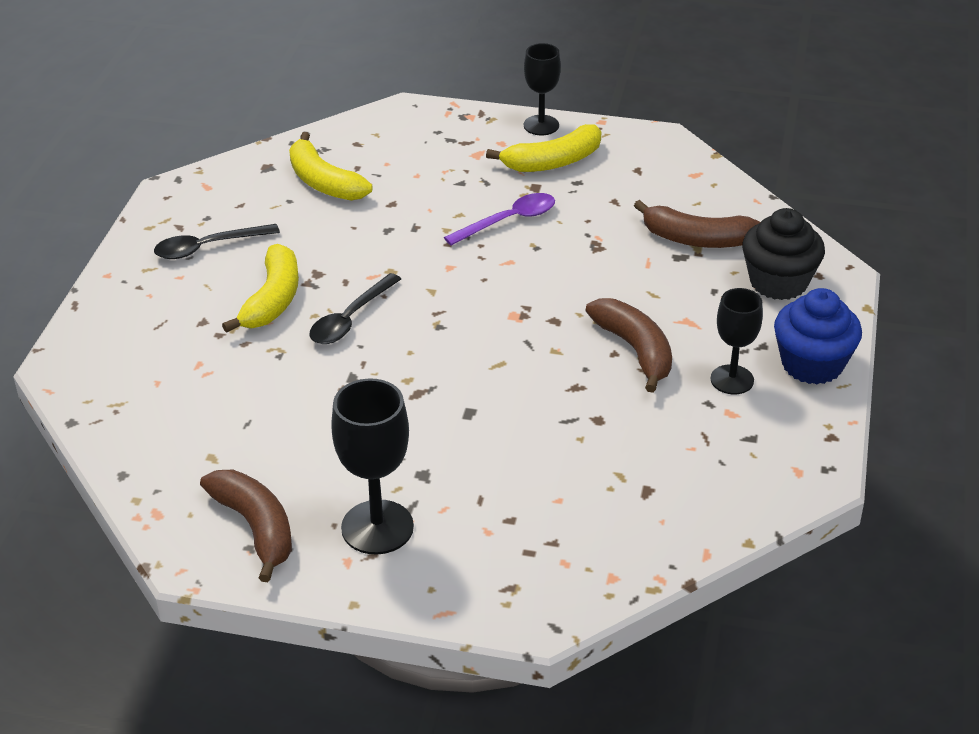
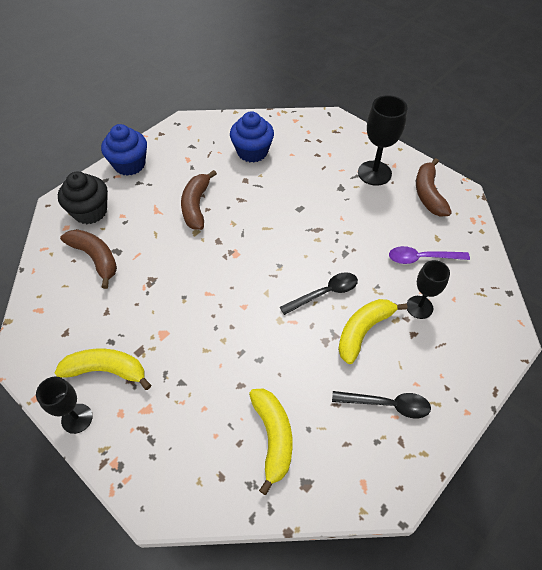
camera: 150 degrees left, 15 degrees up
purple spoon [444,193,555,245] -> purple spoon moved to [389,246,470,264]
black goblet [711,288,763,395] -> black goblet moved to [407,260,450,319]
none -> blue cupcake [230,111,274,163]

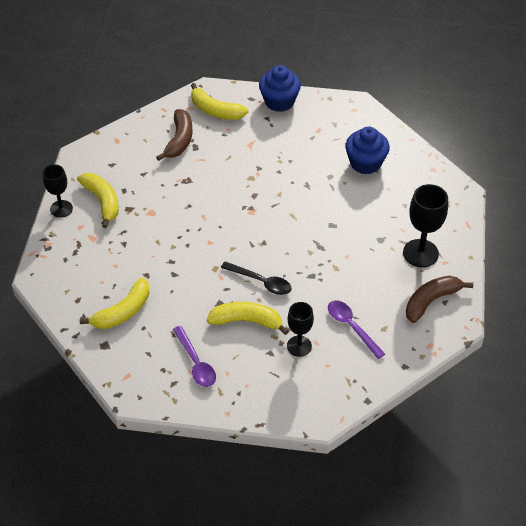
camera: 55 degrees right, 5 degrees down
black cupcake [58,172,108,224] -> yellow banana [191,83,248,120]
brown banana [181,170,217,230] -> none
black spoon [332,391,431,419] -> purple spoon [173,326,216,387]

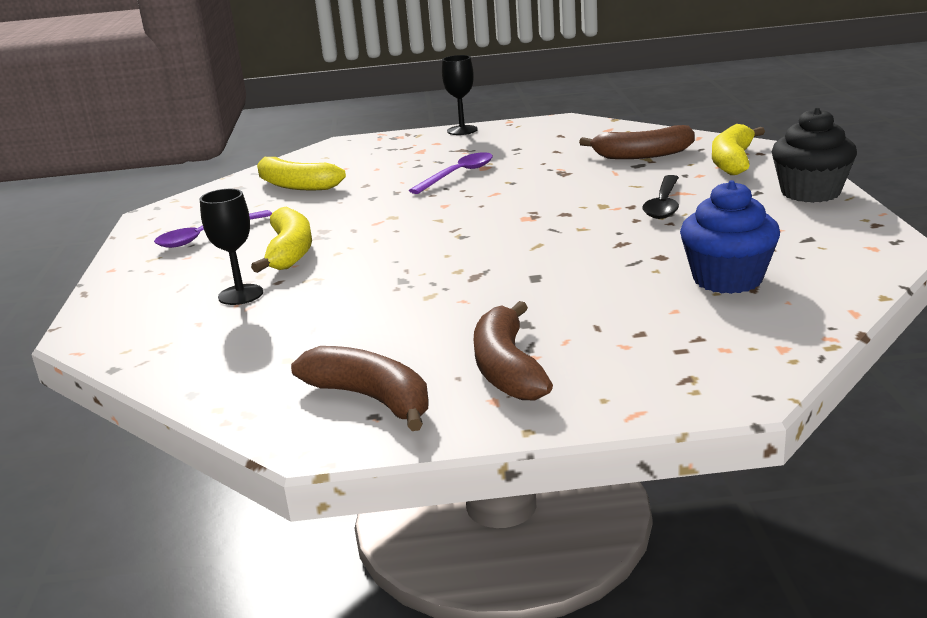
camera: 80 degrees right, 25 degrees down
yellow banana [77,173,119,228] -> none
black spoon [221,261,292,295] -> black spoon moved to [643,175,679,219]
blue cupcake [259,65,301,112] -> black cupcake [772,107,857,203]
purple spoon [328,300,385,359] -> purple spoon moved to [409,152,493,194]
black goblet [403,184,448,267] -> brown banana [474,301,553,400]

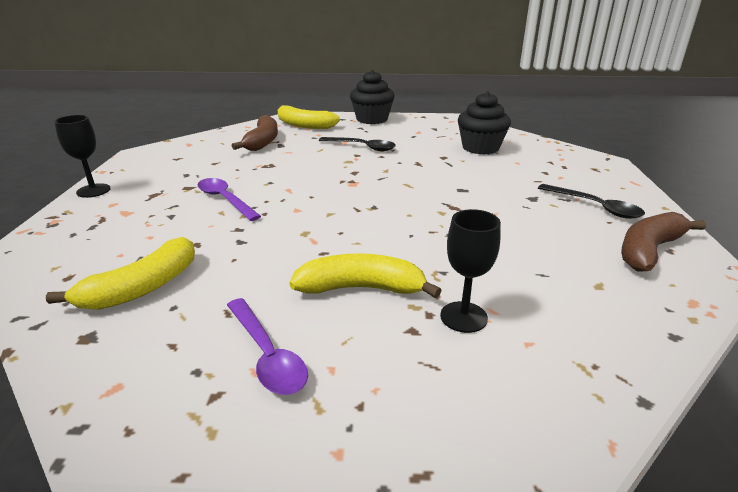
camera: 85 degrees left, 5 degrees up
brown banana [474,301,553,400] -> black spoon [538,184,645,219]
blue cupcake [680,180,780,294] -> black cupcake [458,91,511,155]

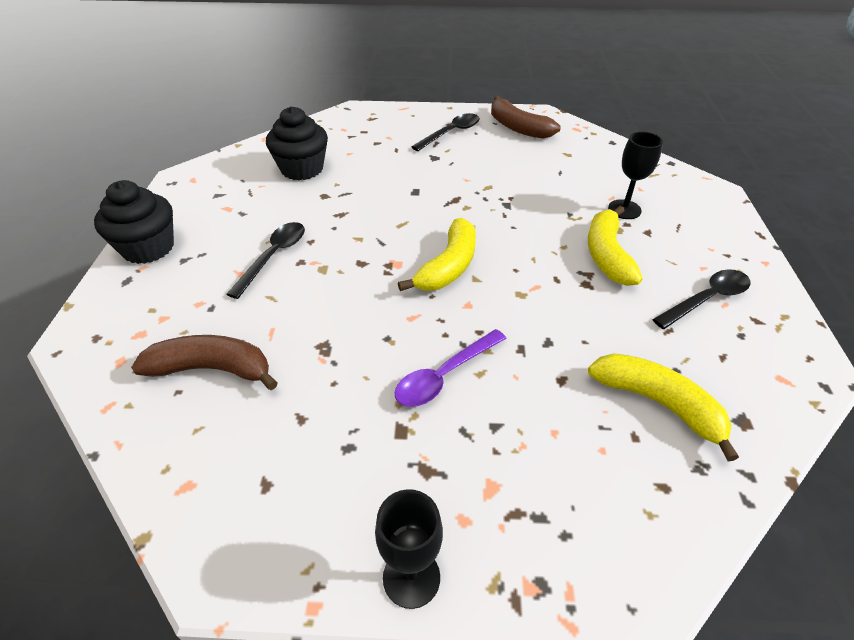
camera: 90 degrees left, 15 degrees up
purple spoon [227,298,308,395] -> black spoon [652,269,750,329]
yellow banana [278,105,340,129] -> yellow banana moved to [398,218,476,291]

